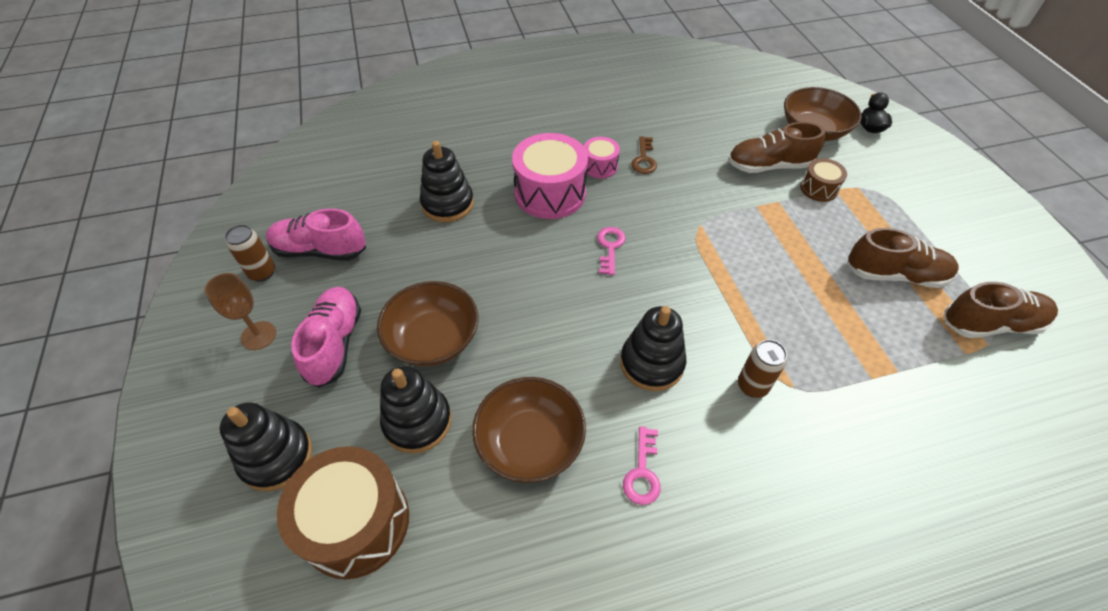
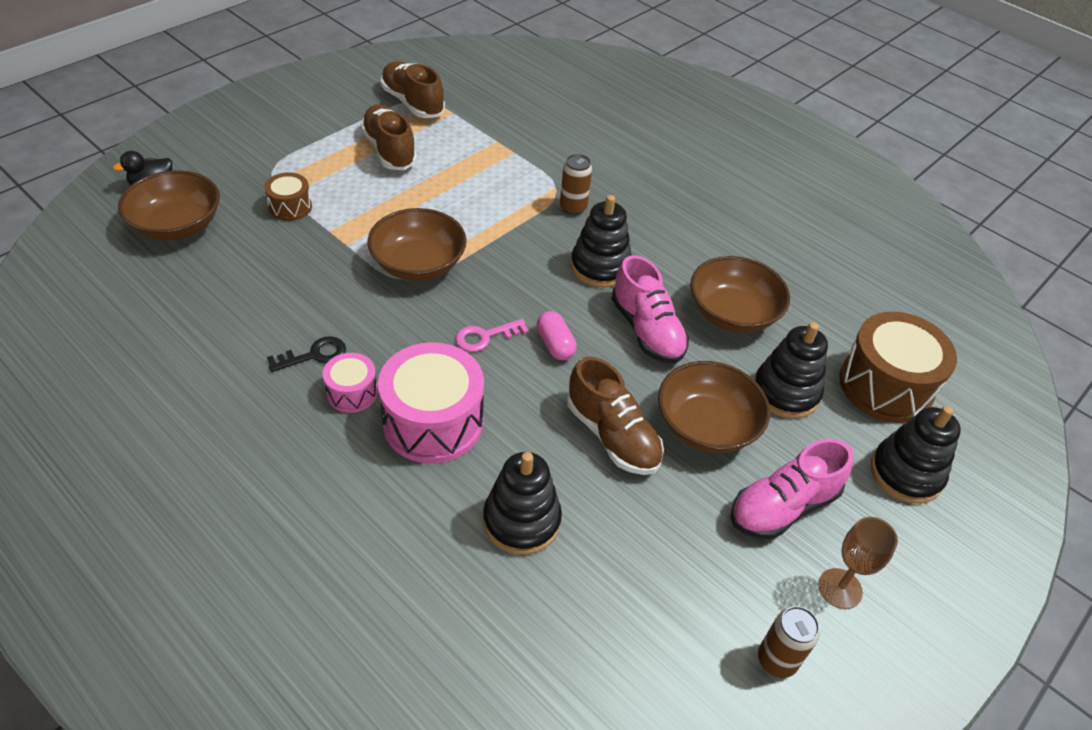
camera: 125 degrees left, 5 degrees down
pink shoe [266,209,366,261] -> pink shoe moved to [611,255,689,364]
pink key [623,426,661,505] -> none
brown key [631,136,657,174] -> black key [267,336,346,372]
brown shoe [728,122,825,173] -> brown shoe moved to [567,356,664,475]
none -> brown bowl [367,208,467,281]
none -> pink capsule [536,311,577,360]

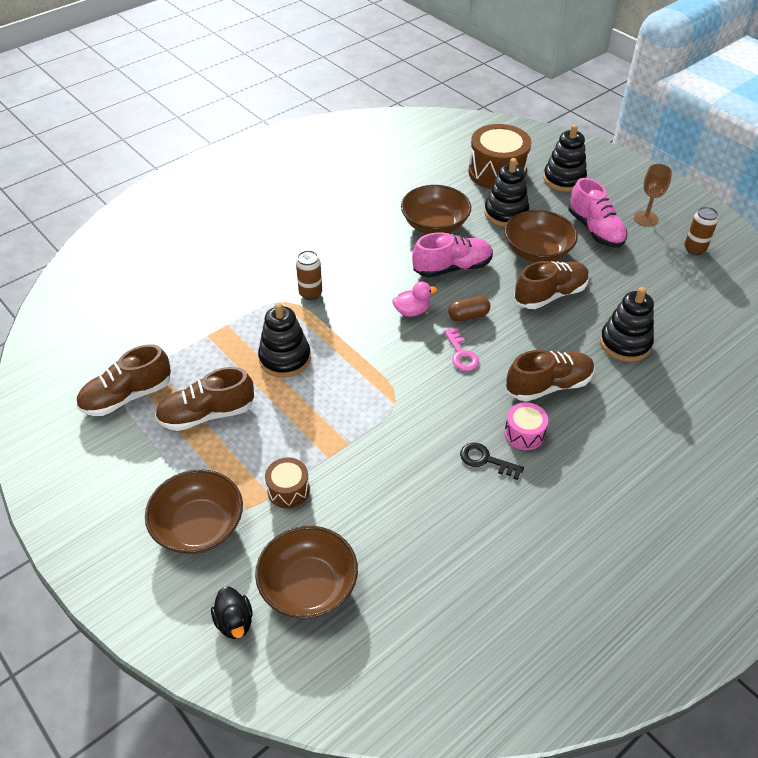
camera: 80 degrees left, 0 degrees up
black key [267,336,346,372] -> black key turned 45 degrees counterclockwise [460,443,524,480]
brown bowl [367,208,467,281] -> brown bowl moved to [145,469,243,554]
pink drum [378,342,484,464] -> brown shoe [506,350,595,401]
pink capsule [536,311,577,360] -> brown capsule [448,296,490,322]
black stacking toy [571,195,632,288] -> black stacking toy moved to [258,302,311,378]
none -> pink duck [392,282,437,317]

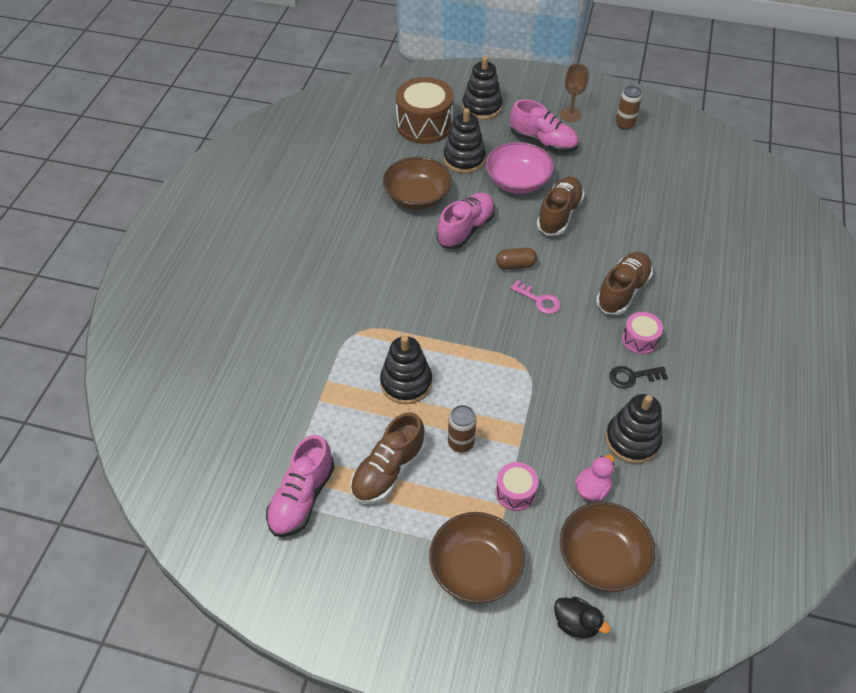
camera: 35 degrees left, 5 degrees up
brown shoe [76,344,171,416] -> pink shoe [266,435,335,537]
brown drum [265,457,310,508] -> pink drum [495,462,539,511]
brown can [296,250,322,300] -> brown can moved to [448,405,477,453]
pink duck [392,282,437,317] -> pink duck moved to [575,455,614,501]
brown capsule [448,296,490,322] -> brown capsule turned 45 degrees clockwise [496,248,537,270]
brown bowl [504,210,578,262] -> pink bowl [486,142,554,194]
black stacking toy [600,287,654,362] -> black stacking toy moved to [605,394,663,464]

